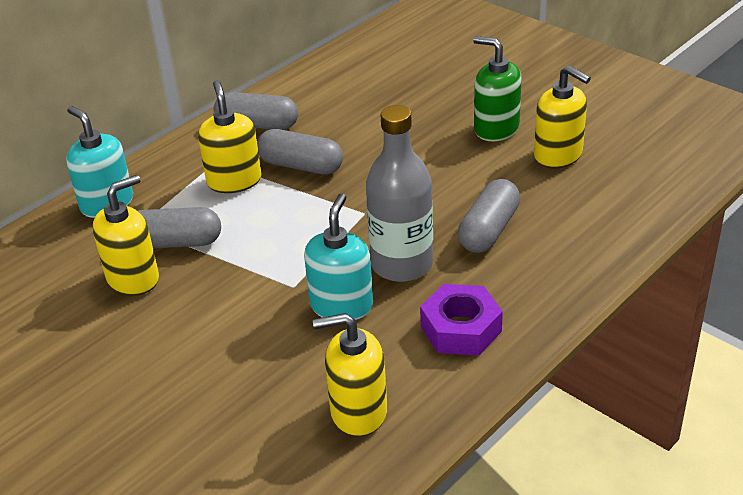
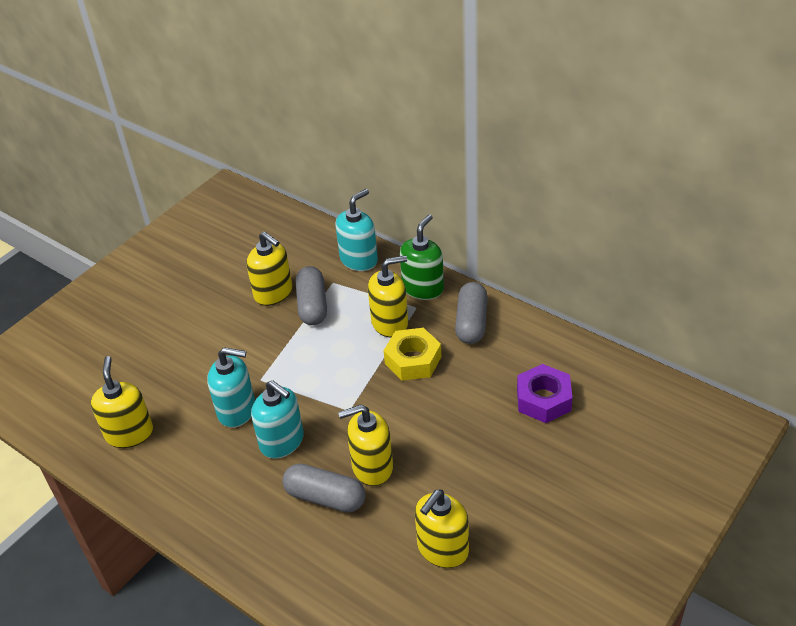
camera: 85 degrees right, 5 degrees up
grey capsule [257,129,343,175] -> yellow nut [383,328,441,381]
grey bottle [366,105,433,282] -> turquoise soap dispenser [251,380,304,459]
purple nut [420,284,503,356] -> purple nut moved to [517,364,573,423]
green soap dispenser [473,36,522,141] -> green soap dispenser moved to [400,214,444,300]
none -> yellow soap dispenser [338,405,393,486]

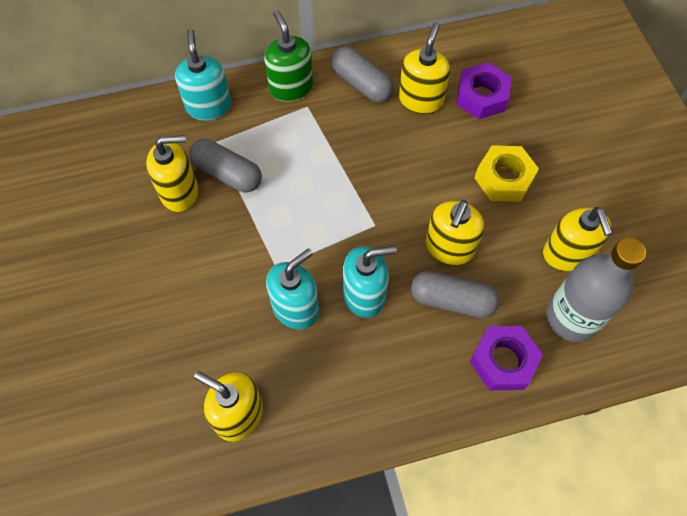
camera: 55 degrees left, 20 degrees up
grey capsule [283,463,365,513] -> grey capsule turned 45 degrees clockwise [411,271,500,318]
yellow soap dispenser [368,255,408,337] -> yellow soap dispenser moved to [399,22,450,114]
yellow nut [383,328,441,381] -> yellow nut moved to [475,145,539,202]
none -> purple nut [470,326,543,390]
none -> grey bottle [546,238,646,342]

